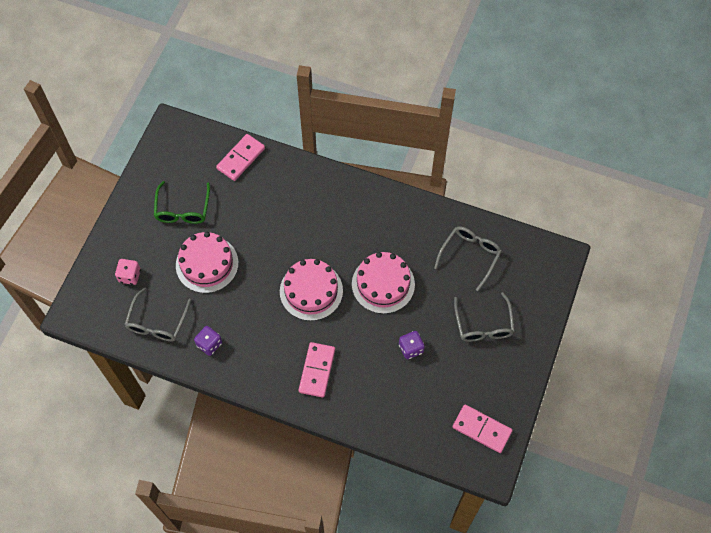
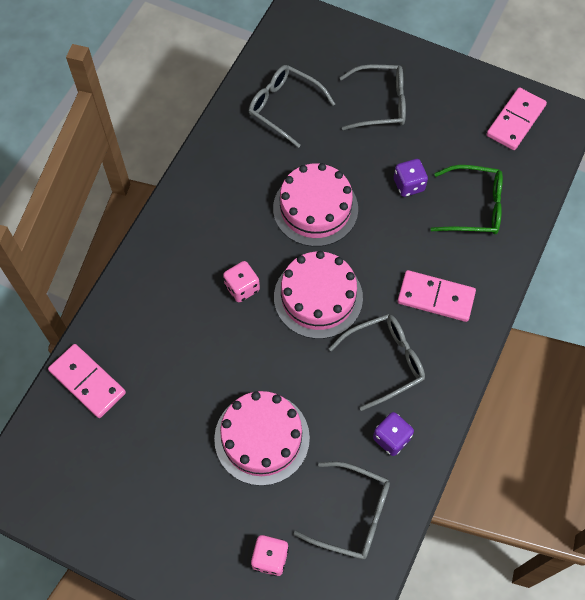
camera: 85 degrees left, 0 degrees up
green glasses [154,181,210,224] -> green glasses moved to [430,165,503,234]
none -> pink dice [223,261,260,302]
none -> grey glasses [329,314,425,411]

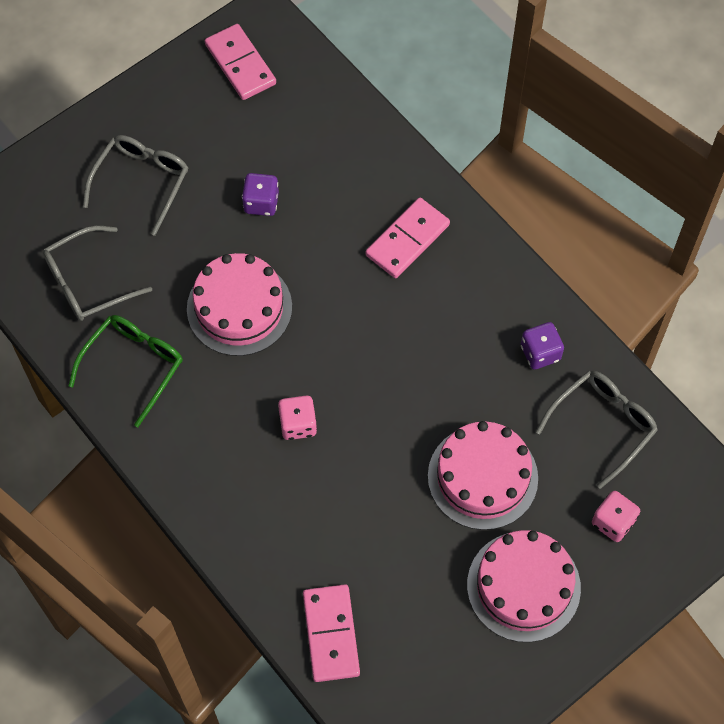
camera: 65 degrees left, 0 degrees up
pink domino [48,344,126,418] -> pink domino turned 75 degrees counterclockwise [303,584,360,682]
pink cake [274,251,363,339] -> pink cake moved to [467,530,581,642]
grey glasses [329,314,425,411] -> none
green glasses [430,165,503,234] -> green glasses moved to [68,315,183,427]

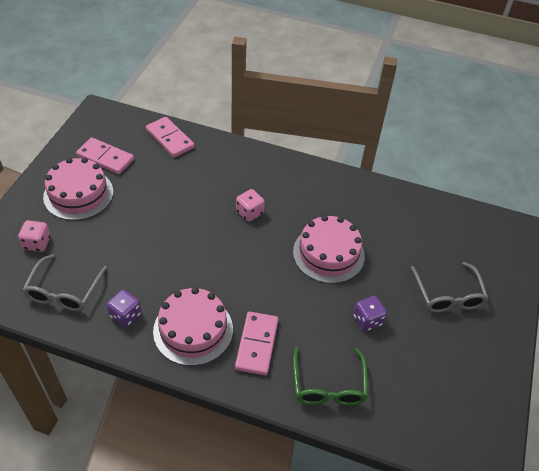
camera: 145 degrees right, 15 degrees down
grey glasses [43,226,152,321] -> none
green glasses [68,315,183,427] -> green glasses moved to [293,346,368,406]
pink domino [205,24,276,100] -> pink domino moved to [76,137,134,174]
pink cake [428,421,538,530] -> pink cake moved to [153,287,233,366]

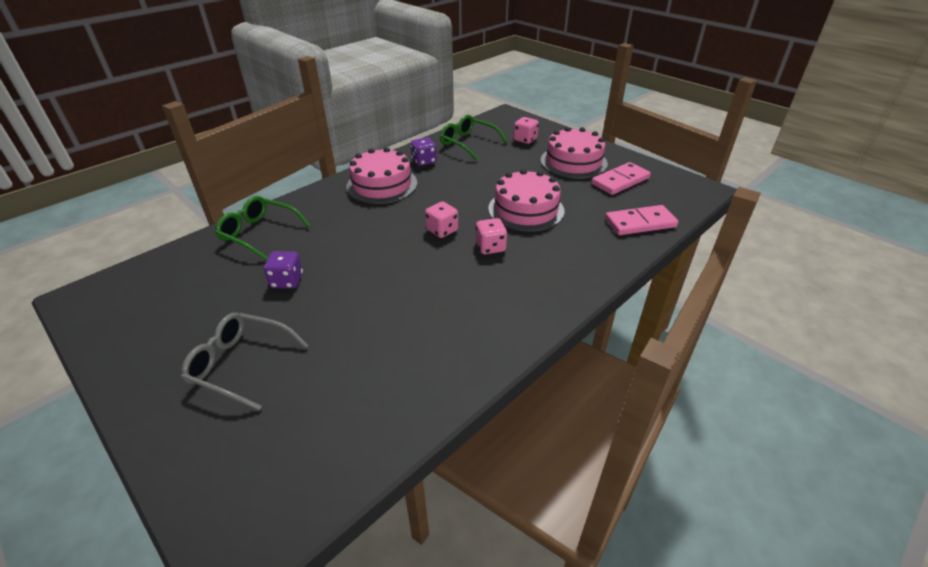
camera: 120 degrees right, 10 degrees down
grey glasses [22,254,107,311] -> green glasses [440,115,508,161]
pink domino [235,312,278,375] -> none
pink cake [293,215,365,283] -> pink cake moved to [488,169,564,232]
none -> pink dice [425,201,458,238]

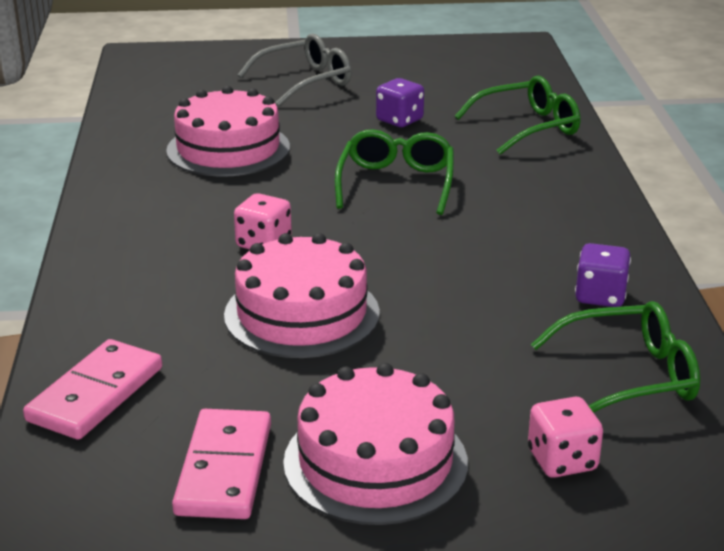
camera: 130 degrees right, 10 degrees down
pink cake [346,147,417,204] -> pink cake moved to [166,86,290,177]
pink dice [425,201,458,238] -> none
none -> green glasses [335,129,454,215]

